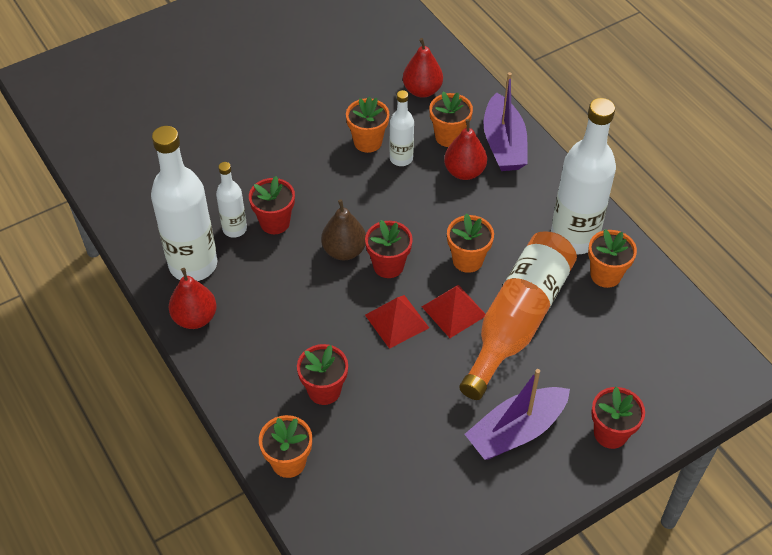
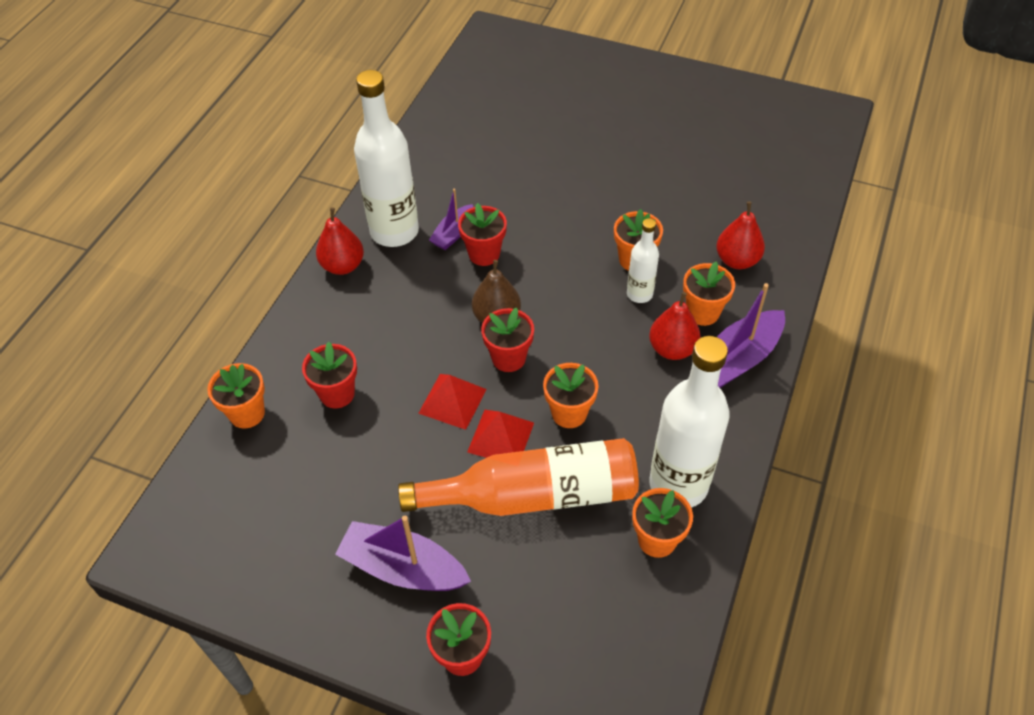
camera: 55 degrees right, 0 degrees up
white bottle [216,162,247,238] -> purple boat [429,189,473,250]

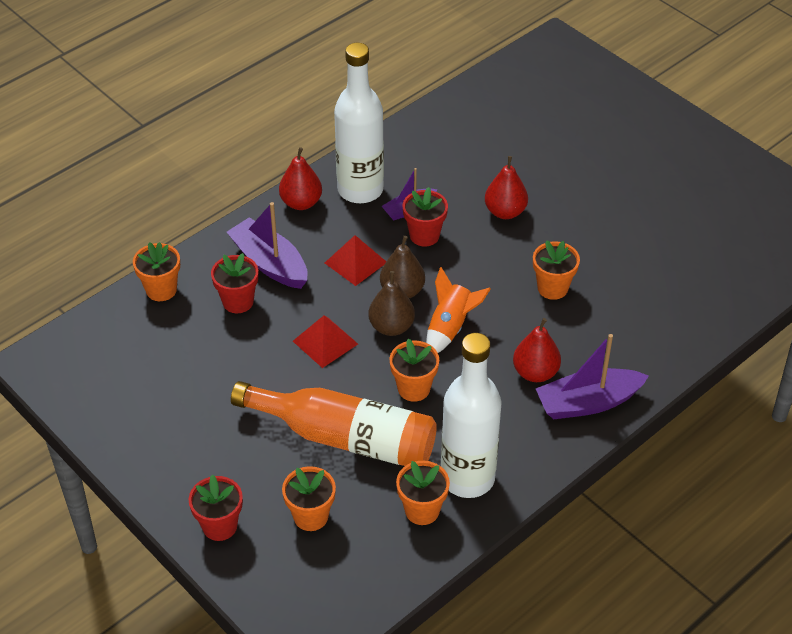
camera: 25 degrees right, 5 degrees down
purple boat [335,516,471,591] -> purple boat moved to [227,202,308,289]
red pyramid [467,410,534,458] -> red pyramid moved to [325,235,386,286]
red flower pot [481,307,534,372] -> brown pear [369,271,415,336]
white bottle [627,218,659,303] -> none
orange flower pot [683,261,735,326] -> orange flower pot moved to [282,466,336,531]
red pear [716,202,765,269] -> red pear moved to [485,156,528,219]
none -> orange rocket [426,267,491,353]

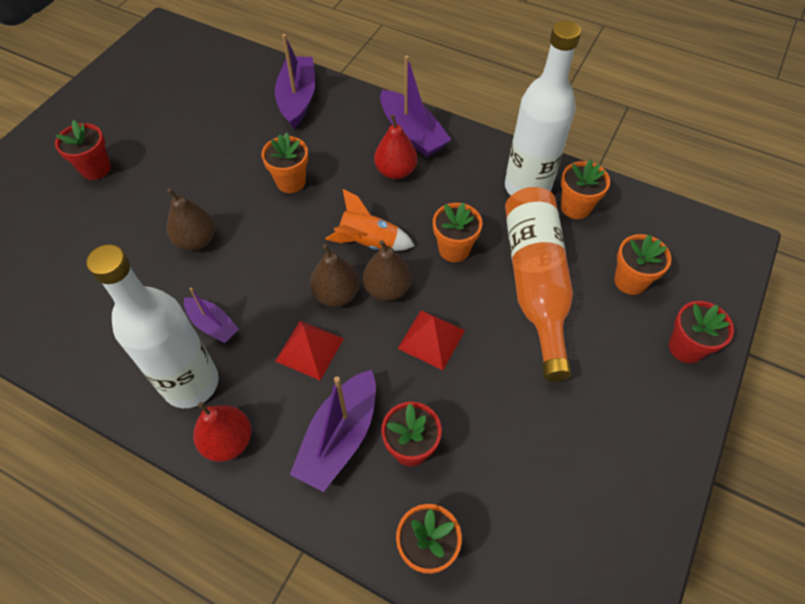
camera: 110 degrees left, 10 degrees up
red flower pot [403,187,448,247] -> red flower pot moved to [55,120,111,180]
red pear [485,156,528,219] -> brown pear [167,189,215,251]
none -> purple boat [275,34,315,129]

